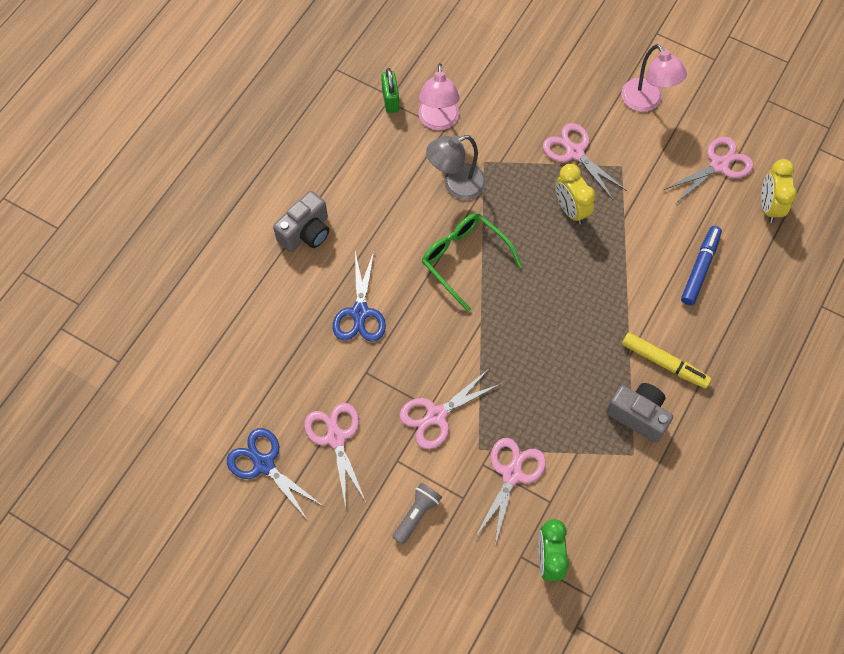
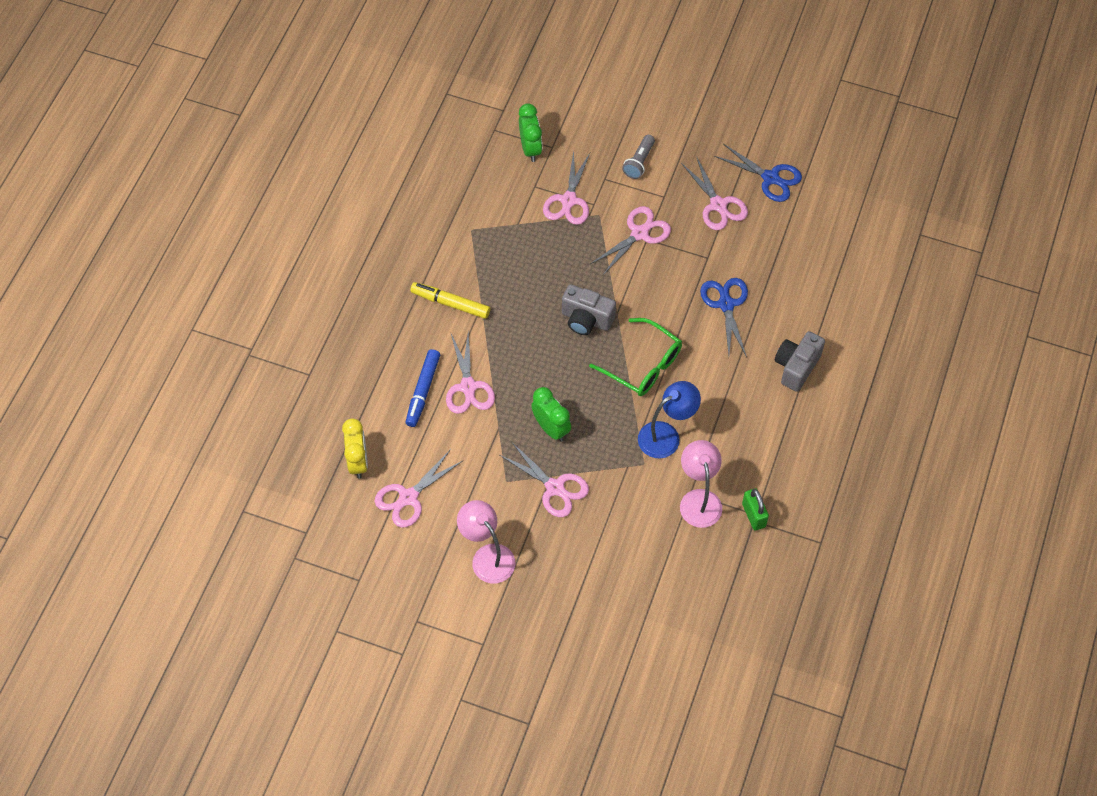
camera: 170 degrees right, 5 degrees down
grey lamp [426,135,486,200] -> blue lamp [638,381,701,458]
yellow clock [555,164,596,224] -> green clock [531,387,571,442]
grey camera [606,383,673,443] -> grey camera moved to [562,284,616,335]
none -> pink scissors [446,331,495,414]

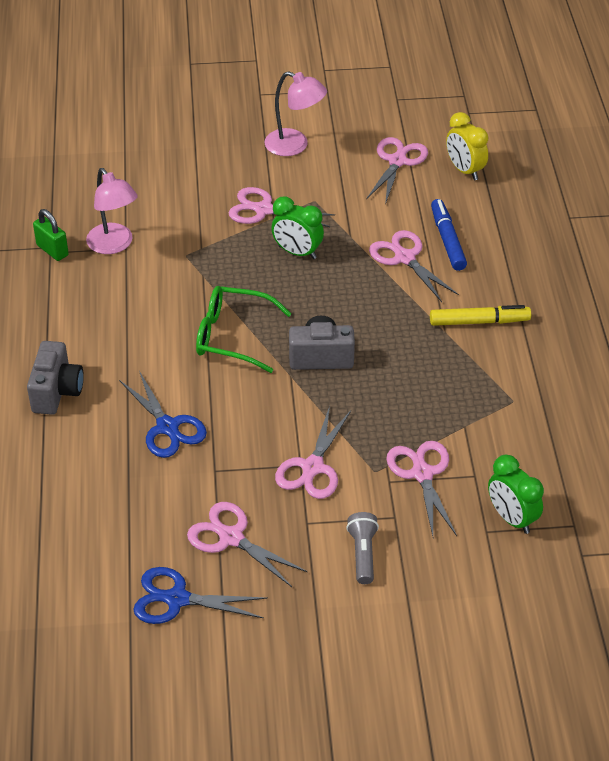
camera: 155 degrees right, 15 degrees down
blue lamp [638,381,701,458] -> none

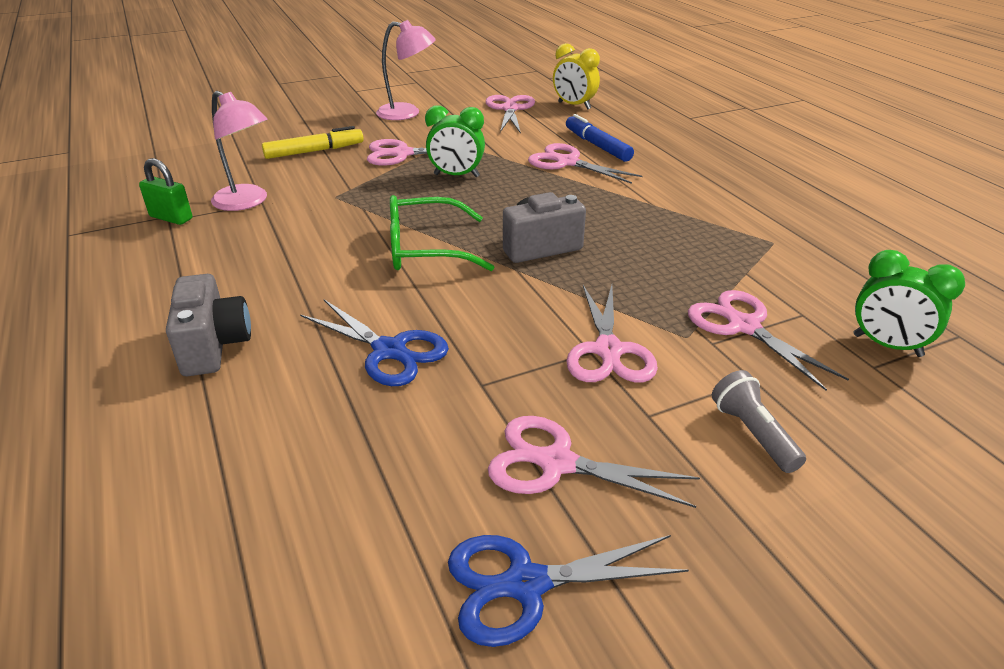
camera: 20 degrees left, 10 degrees down
yellow marker [430,305,531,326] -> yellow marker moved to [262,126,364,159]

